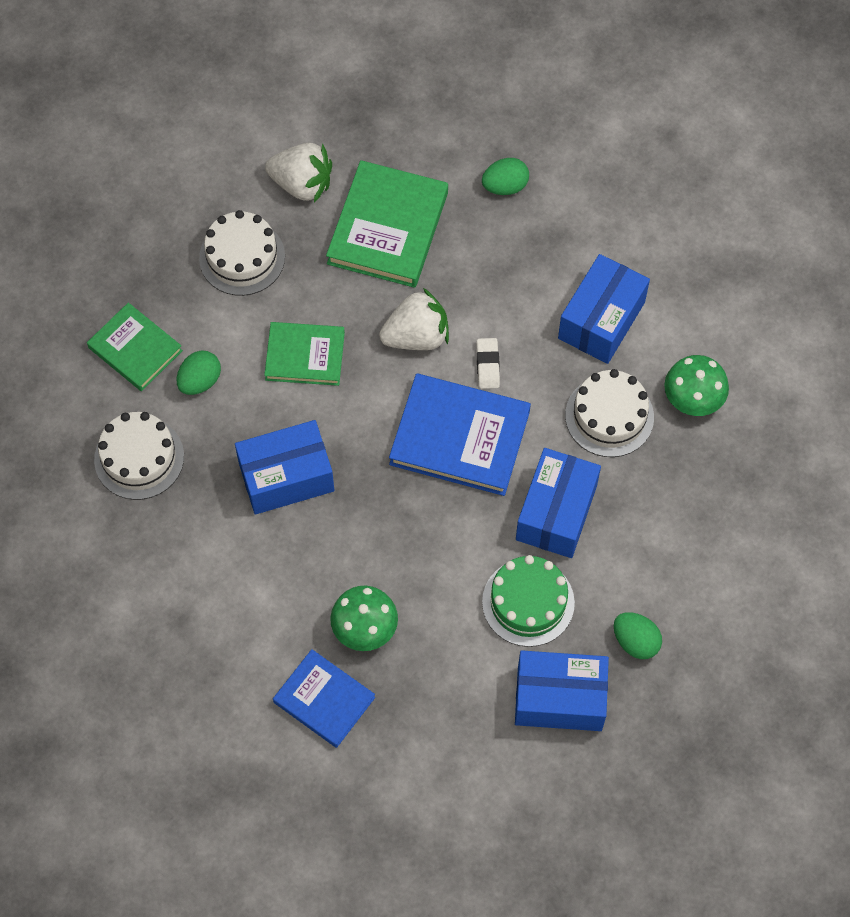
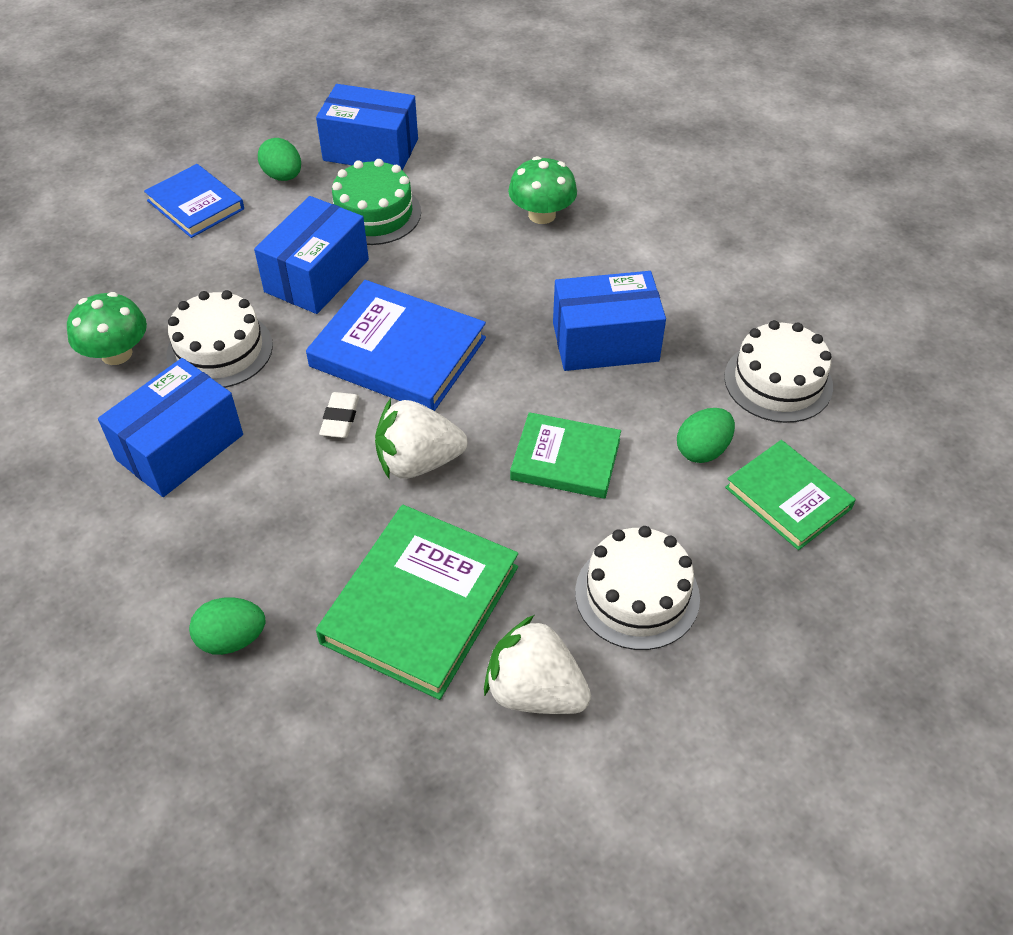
camera: 170 degrees left, 15 degrees down
blue book [273,649,375,748] -> blue book moved to [144,164,244,238]

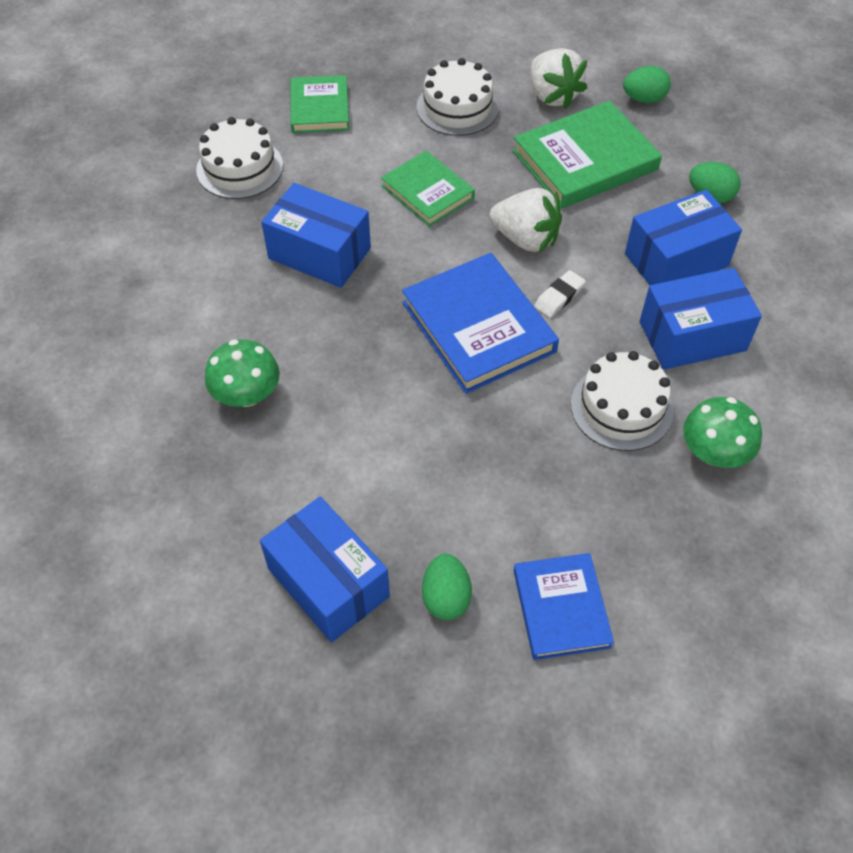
camera: 145 degrees left, 5 degrees up
blue box [254,196,369,314] -> blue box moved to [625,190,742,285]
green cake [331,159,421,245] -> none
green egg [677,408,735,463] -> green egg moved to [623,66,671,103]

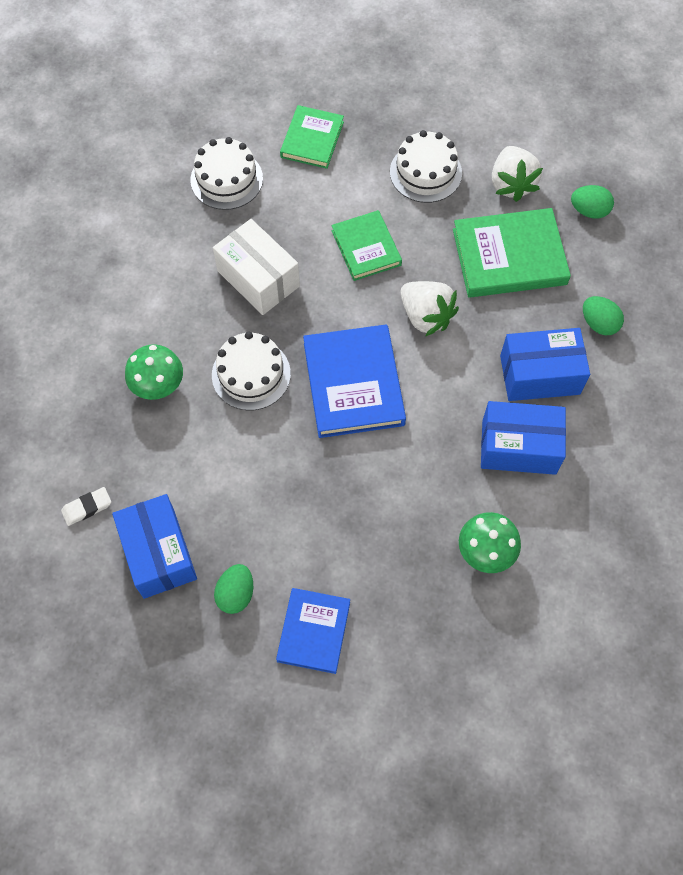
camera: 20 degrees right, 10 degrees up
blue box [261,183,371,288] -> white box [213,219,300,315]
white eraser [534,270,586,318] -> white eraser moved to [61,487,111,526]
white cake [571,351,674,451] -> white cake moved to [212,331,291,410]

